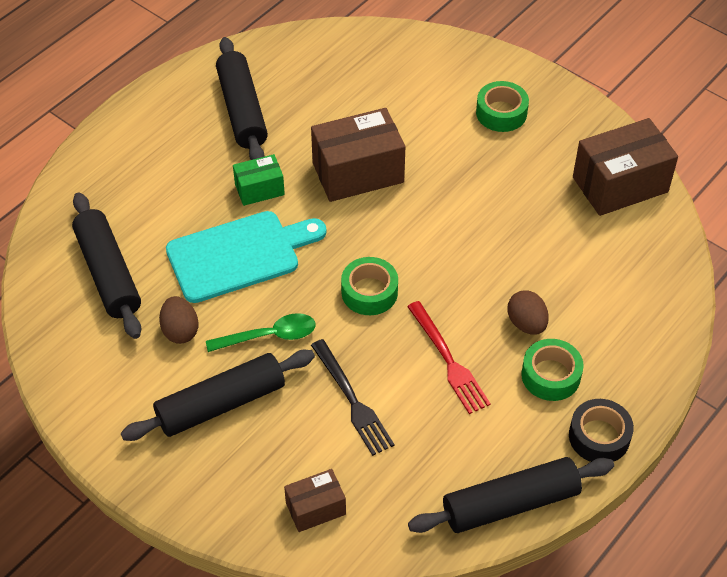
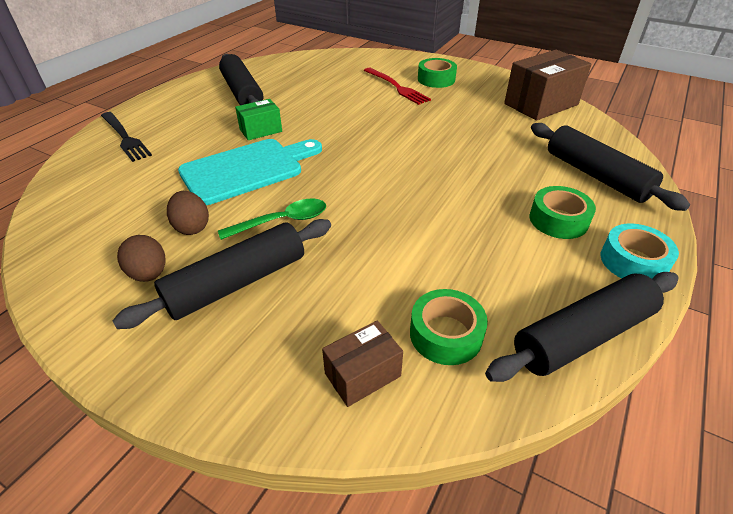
camera: 10 degrees left, 10 degrees down
black rolling pin [72,192,141,339] -> black rolling pin moved to [531,123,690,211]
brown box [311,108,405,202] -> none
black fork [311,339,395,456] -> black fork moved to [101,112,152,162]
green tape [341,257,398,315] -> green tape moved to [410,289,488,365]
red fork [407,301,491,414] -> red fork moved to [364,68,431,105]
brown egg [508,290,549,335] -> brown egg moved to [117,235,165,282]
black tape [569,399,634,462] -> turquoise tape [601,223,679,279]

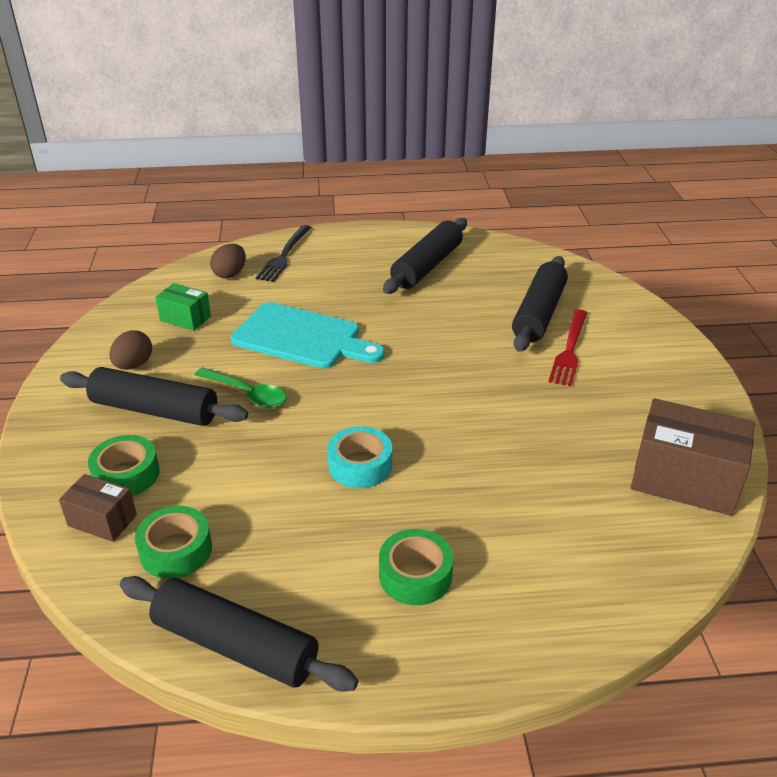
camera: 55 degrees right, 5 degrees down
brown egg [167,191,209,235] -> brown egg moved to [210,244,246,279]
green box [235,99,282,140] -> green box moved to [155,283,211,331]
green tape [418,58,457,88] -> green tape moved to [88,435,160,496]
black rolling pin [531,123,690,211] -> black rolling pin moved to [512,256,568,352]
turquoise tape [601,223,679,279] -> turquoise tape moved to [328,426,392,488]

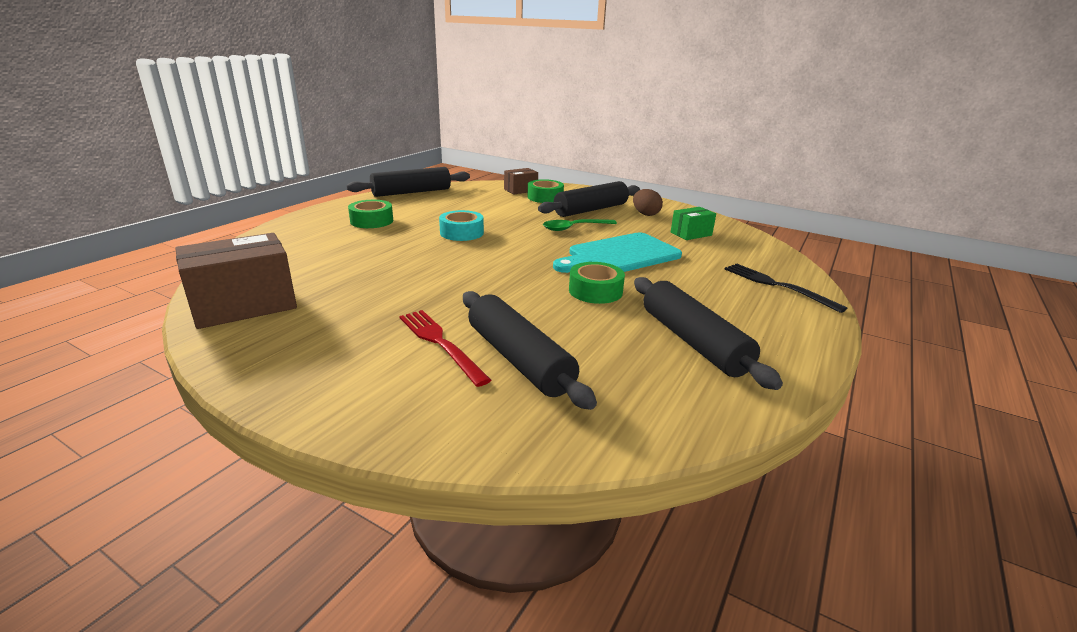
camera: 125 degrees right, 10 degrees down
green tape [135,506,212,579] -> green tape moved to [569,262,625,304]
brown egg [210,244,246,279] -> none

